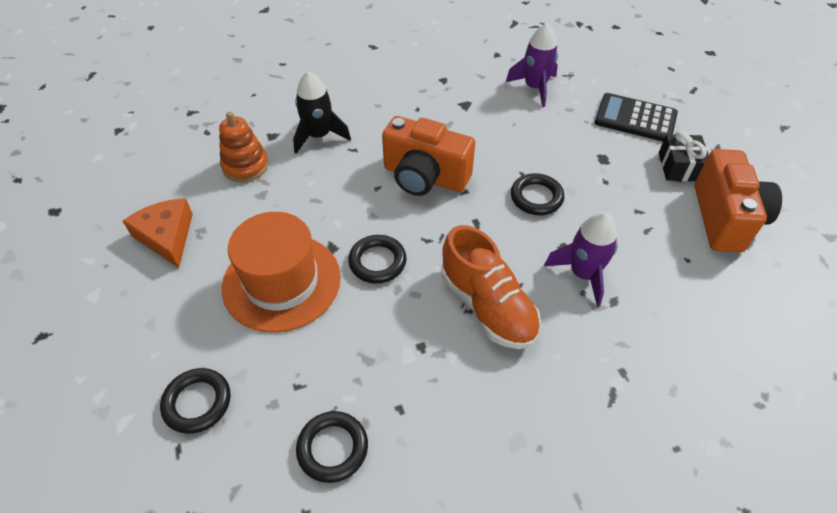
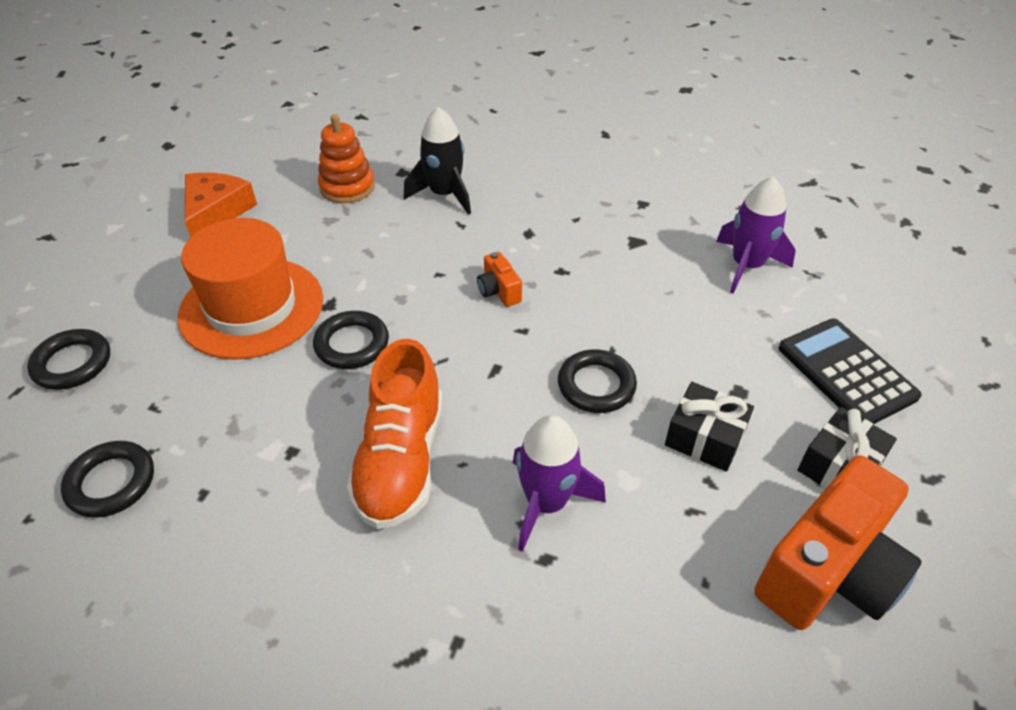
camera: 40 degrees right, 5 degrees down
orange camera [382,116,475,196] -> orange camera [477,252,522,307], size x0.44
none -> black gift [665,382,754,472]

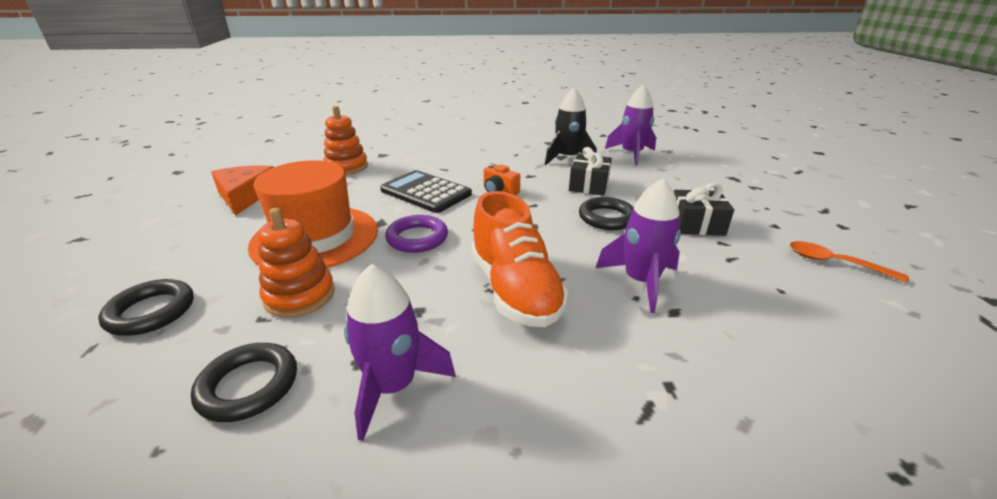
camera: 25 degrees left, 15 degrees down
black ring [313,311,389,369] -> purple ring [385,215,448,253]
black rocket [404,107,471,215] -> black rocket moved to [545,87,597,165]
orange camera [754,455,922,630] -> orange spoon [790,241,909,283]
black calculator [779,319,922,424] -> black calculator moved to [380,170,472,213]
black gift [798,407,897,489] -> black gift moved to [569,147,612,196]
none -> orange stacking toy [258,208,335,318]
none -> purple rocket [344,264,456,441]

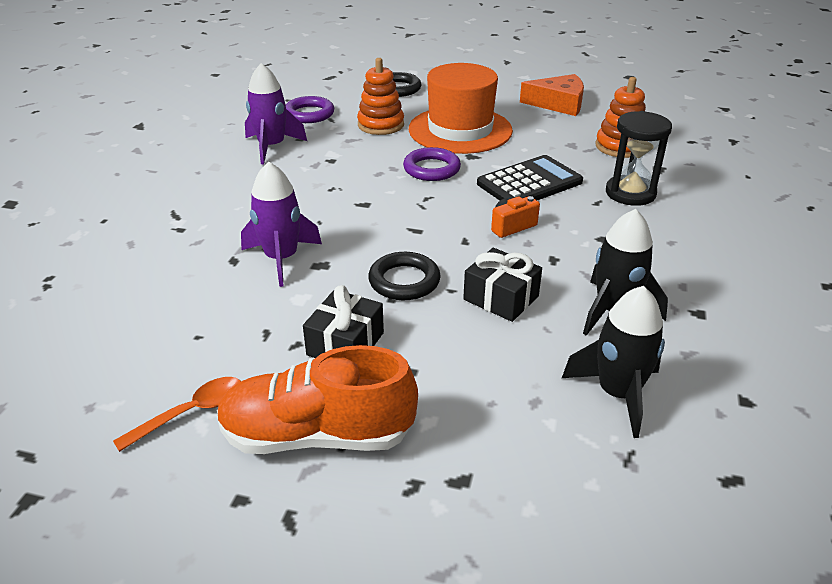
camera: 110 degrees right, 5 degrees up
black ring [191,343,297,422] -> purple ring [286,96,334,123]
orange shoe [471,191,569,327] -> orange shoe moved to [217,345,418,454]
purple rocket [605,84,656,166] -> black rocket [562,286,665,438]
none -> black hourglass [606,111,672,206]

